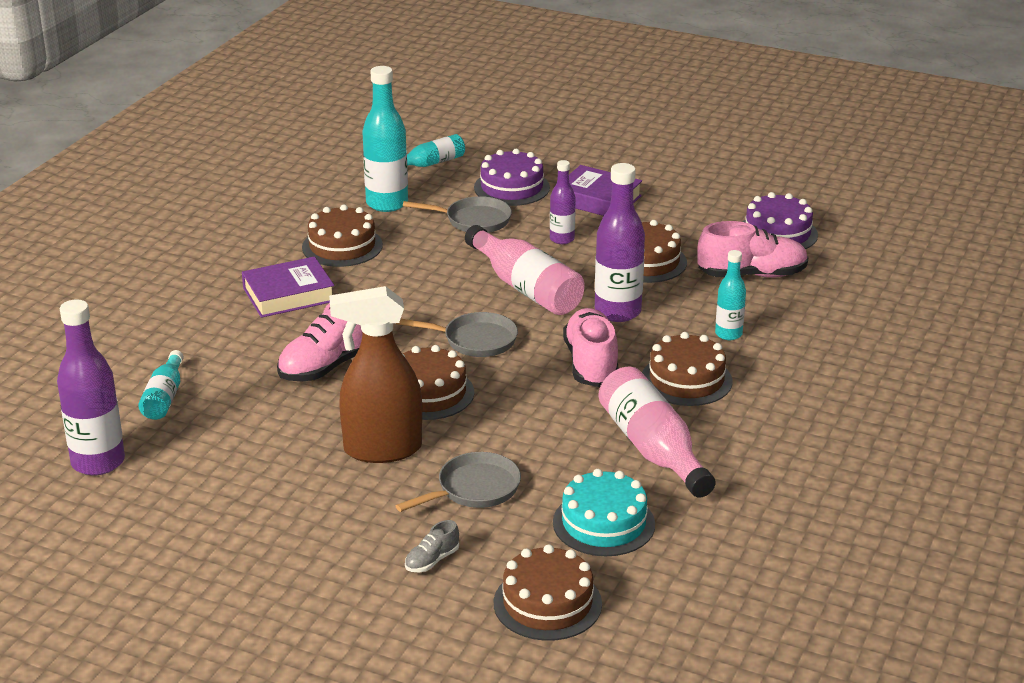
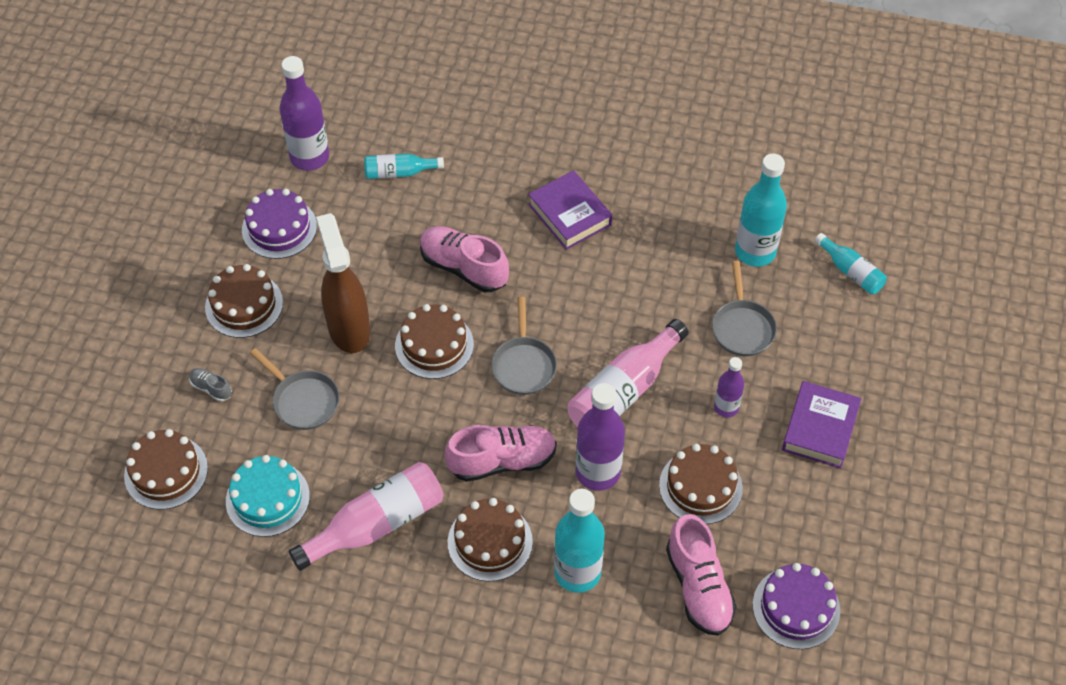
camera: 80 degrees right, 25 degrees up
brown cake [302,204,383,267] -> brown cake moved to [205,264,283,338]
purple cake [474,149,550,206] -> purple cake moved to [242,189,317,259]
turquoise bottle [715,250,746,340] -> turquoise bottle [554,489,605,593], size x1.76

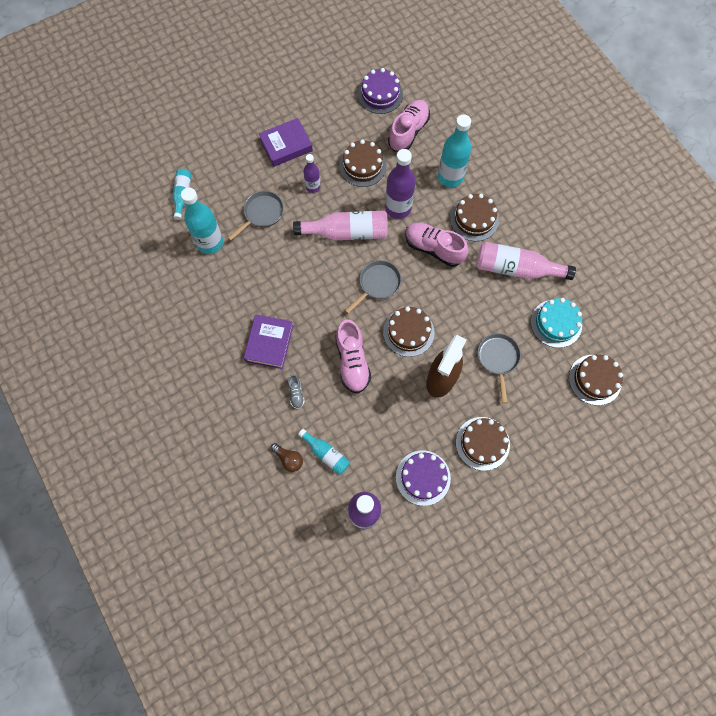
camera: 135 degrees left, 15 degrees up
grey shoe [189,368,232,402] -> grey shoe moved to [288,374,305,409]
none -> brown light bulb [271,443,303,472]

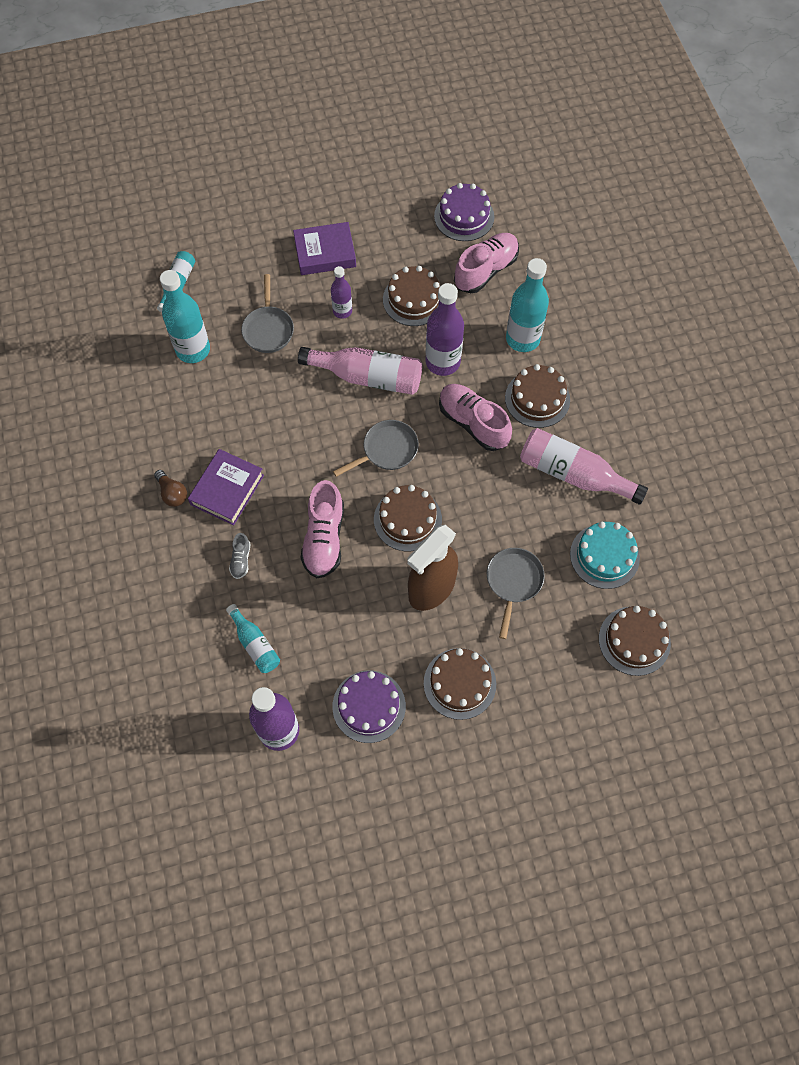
camera: 15 degrees right, 5 degrees down
grey pan [227,191,284,241] -> grey pan turned 120 degrees clockwise [241,274,294,353]
brown light bulb [271,443,303,472] -> brown light bulb moved to [154,470,187,507]

